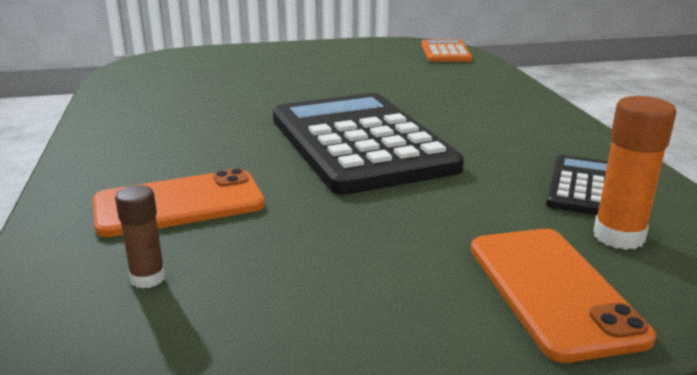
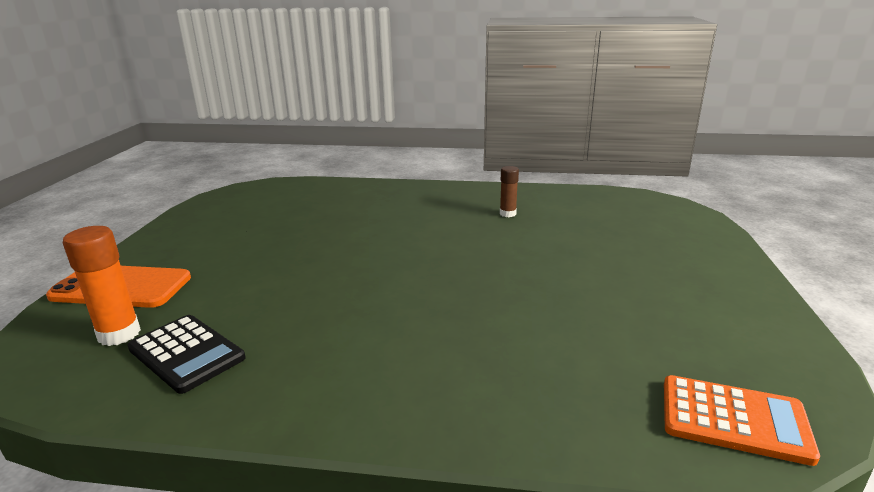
camera: 110 degrees right, 0 degrees up
orange phone [93,168,265,237] -> none
brown glue stick [115,185,166,289] -> brown glue stick moved to [500,166,519,217]
black calculator [273,93,464,195] -> none

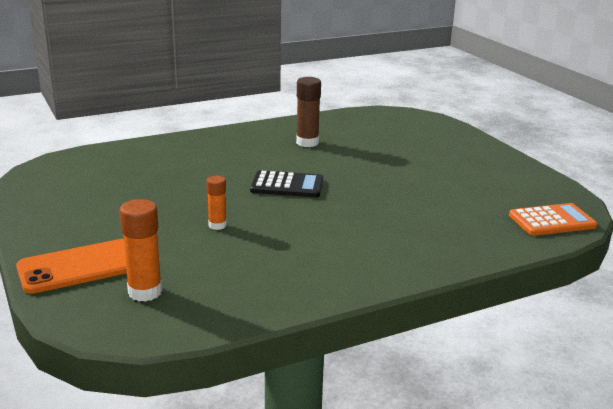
camera: 35 degrees left, 0 degrees up
black calculator [127,315,246,394] -> black calculator moved to [250,170,323,197]
brown glue stick [500,166,519,217] -> brown glue stick [296,77,321,147], size x1.61
none -> orange glue stick [207,176,227,230]

